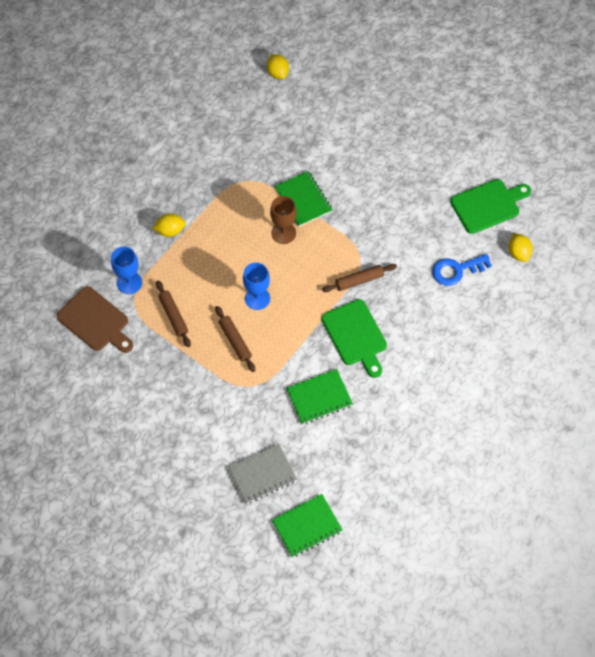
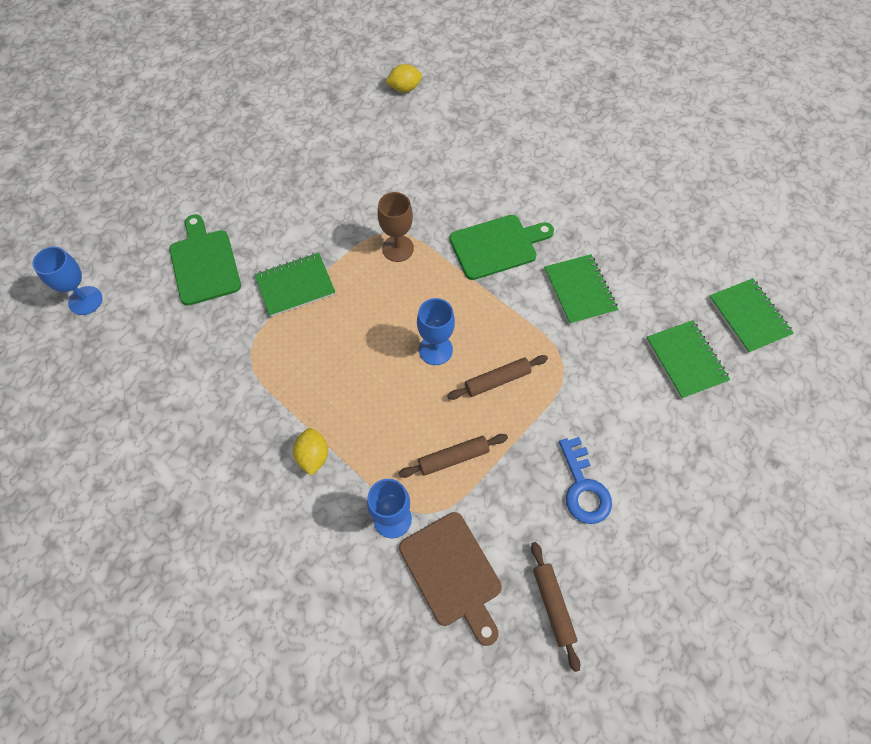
camera: 85 degrees left, 0 degrees up
brown cutting board [56,286,133,353] -> brown cutting board turned 105 degrees clockwise [399,512,502,646]
grey notebook [228,444,297,504] -> green notebook [646,320,730,399]
yellow lemon [267,54,289,79] -> blue goblet [32,246,103,315]
brown goblet [270,196,297,244] -> brown goblet moved to [378,192,414,262]
brown rolling pin [322,264,397,292] -> brown rolling pin moved to [531,542,580,672]
blue key [432,254,492,286] -> blue key moved to [559,437,612,524]
green cutting board [450,179,531,234] -> green cutting board moved to [169,214,241,306]

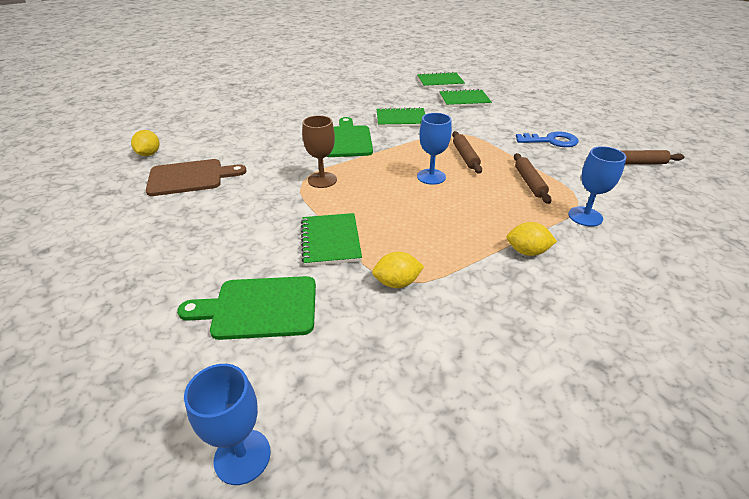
camera: 75 degrees left, 25 degrees down
brown cutting board [399,512,502,646] -> brown cutting board moved to [146,159,247,196]
none -> yellow lemon [372,252,424,288]

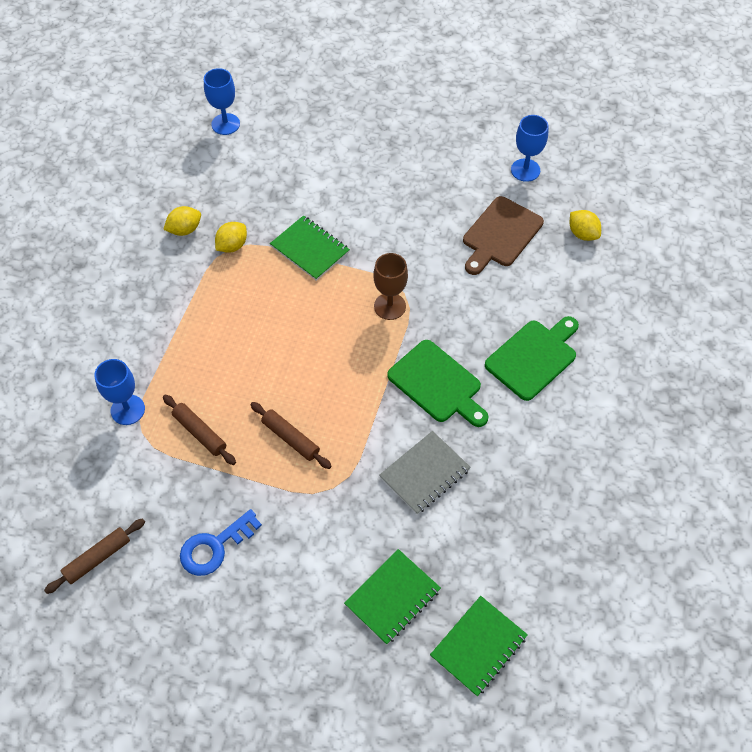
camera: 140 degrees right, 20 degrees up
green cutting board [177,276,316,340] -> green cutting board moved to [485,316,579,401]
green notebook [377,107,425,127] -> grey notebook [379,431,471,514]
blue goblet [417,113,452,185] -> blue goblet moved to [511,115,549,182]
yellow lemon [506,222,557,256] -> yellow lemon moved to [163,206,201,236]

